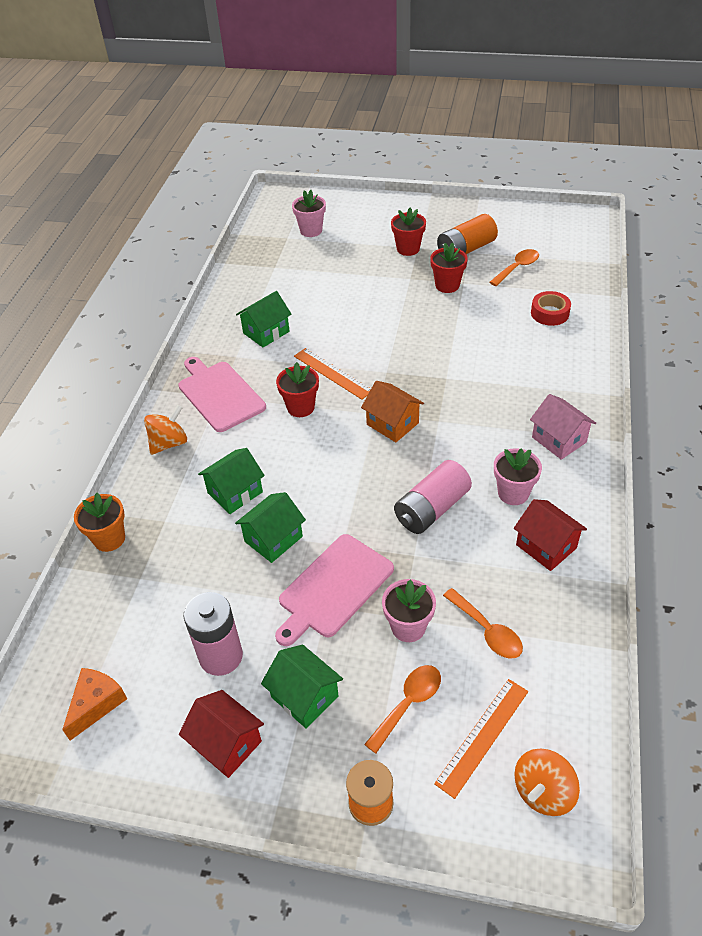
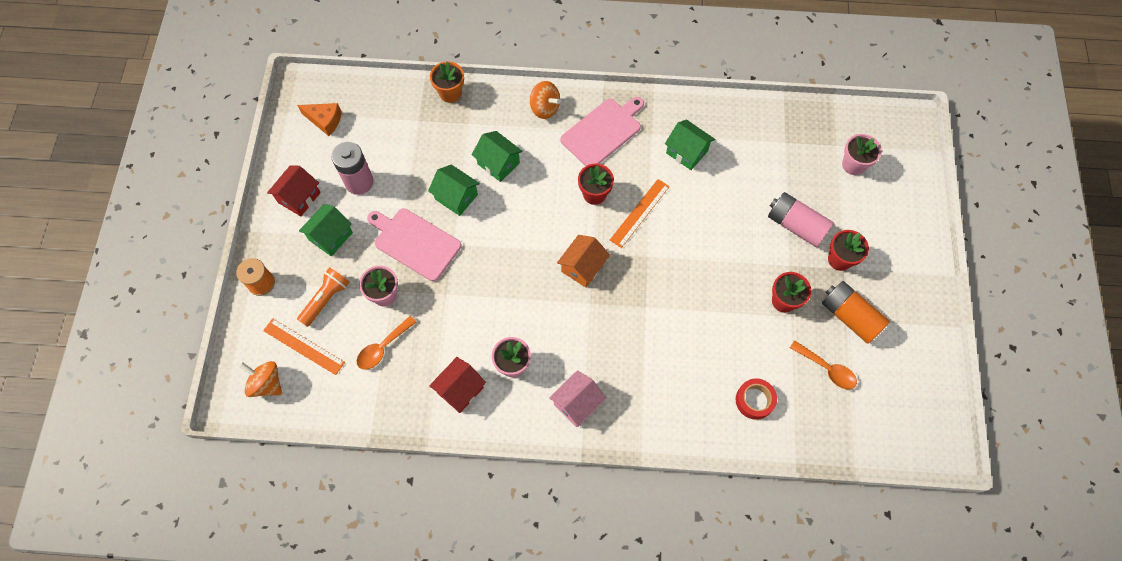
camera: 80 degrees right, 20 degrees up
orange spoon [364,665,441,754] -> orange flashlight [297,267,350,327]
pink battery [394,460,472,534] -> pink battery moved to [768,192,834,247]

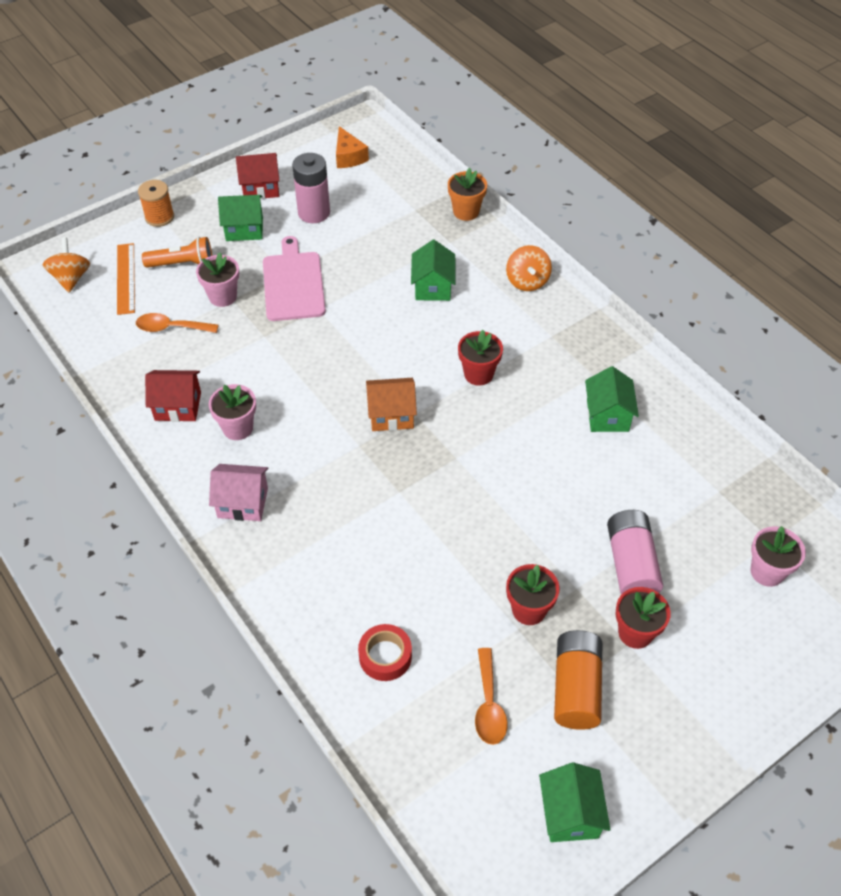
camera: 50 degrees right, 15 degrees down
green house [428,165,480,216] -> green house moved to [539,762,611,842]
pink cutting board [560,97,644,166] -> none
orange ruler [610,179,670,248] -> none

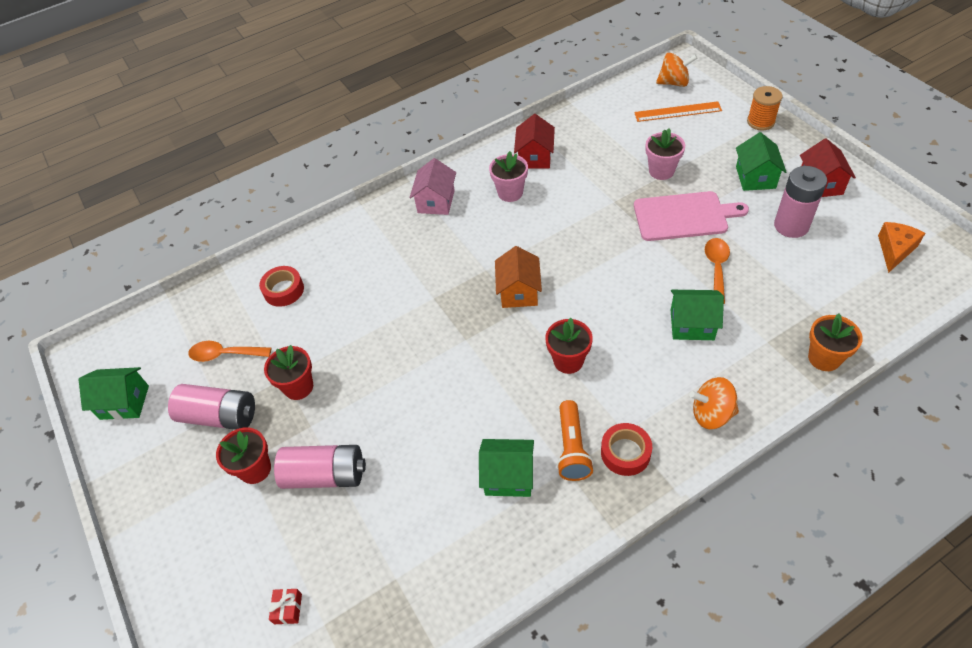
camera: 100 degrees right, 0 degrees up
orange spoon [136,313,218,333] -> orange spoon moved to [705,238,730,304]
orange flashlight [142,237,212,268] -> orange flashlight moved to [557,400,594,481]
orange cheese [336,126,369,168] -> orange cheese turned 135 degrees clockwise [878,222,925,273]
orange battery [554,630,602,730] -> pink battery [168,384,255,430]
pink flower pot [750,526,806,587] -> red gift [268,589,302,624]
none -> red tape [601,423,652,476]

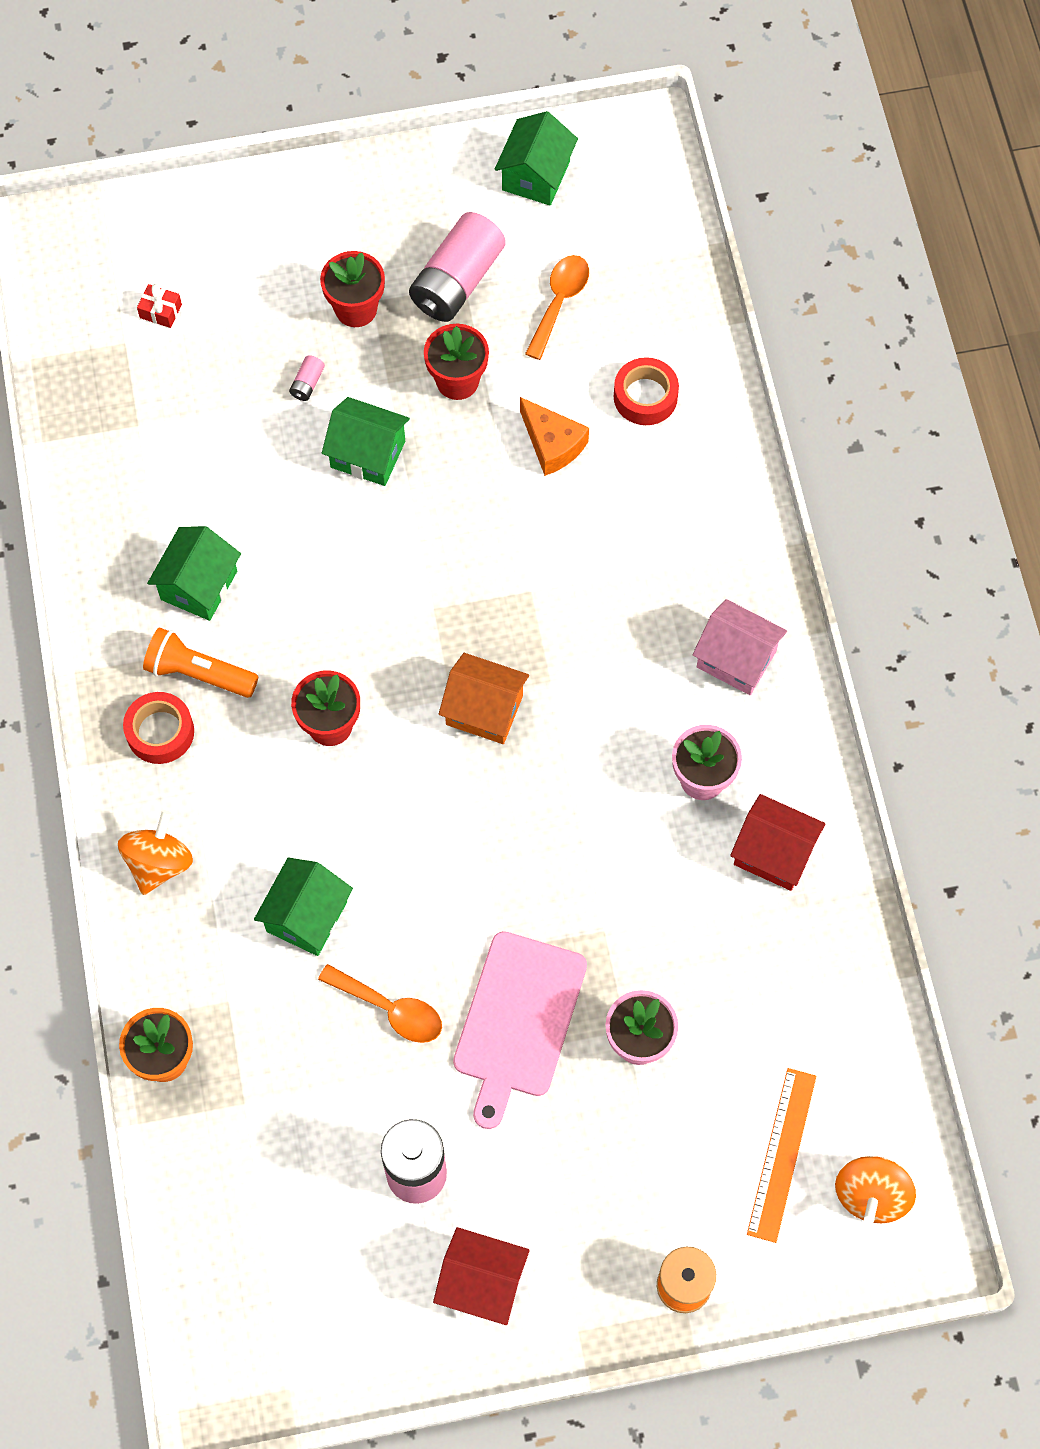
camera: 105 degrees right, 15 degrees up
pink battery [274,445,366,489] -> pink battery [289,355,325,401], size x0.40
green house [736,132,786,191] -> green house moved to [322,397,410,486]
orange cheese [878,222,925,273] -> orange cheese moved to [520,397,589,476]

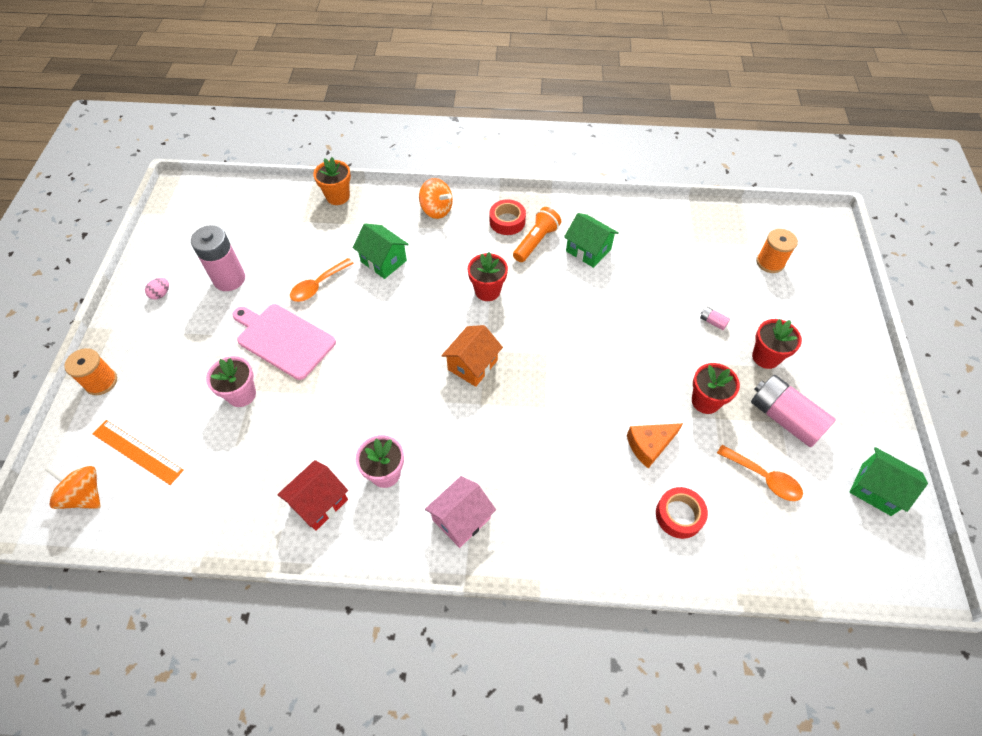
camera: 105 degrees right, 10 degrees down
red gift [137,284,182,328] -> orange spool [756,229,798,273]
green house [322,397,410,486] -> none
red house [433,1227,530,1325] -> pink egg [145,278,169,300]

